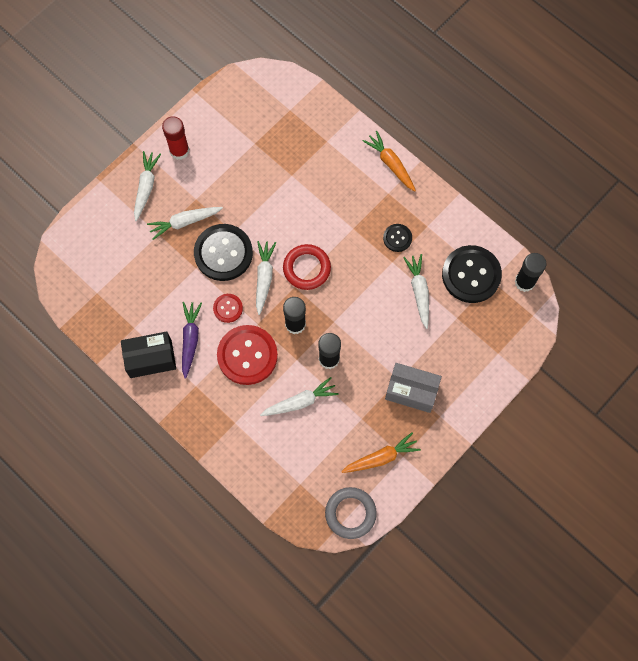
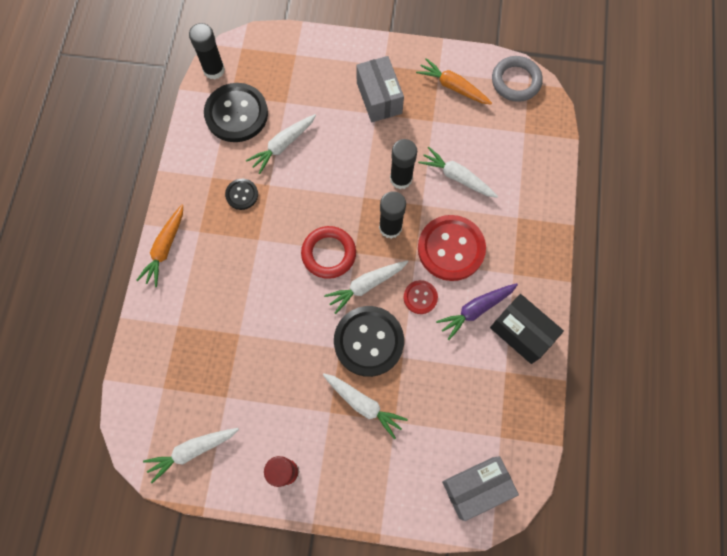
camera: 125 degrees left, 0 degrees up
white carrot [134,151,161,221] -> white carrot moved to [143,428,239,483]
none -> grey box [442,456,519,521]

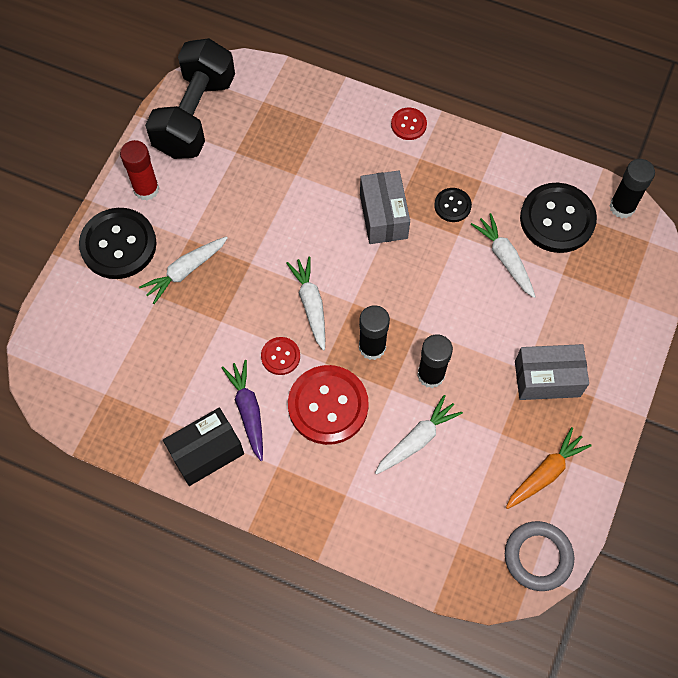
camera: 105 degrees right, 5 degrees down
orange carrot [136,205,183,287] -> red button [391,108,427,140]
white carrot [143,428,239,483] -> black dumbbell [145,38,235,159]
red ring [301,226,356,279] -> none
black button [334,306,404,377] -> black button moved to [79,208,157,279]
grey box [442,456,519,521] -> grey box moved to [360,170,410,244]

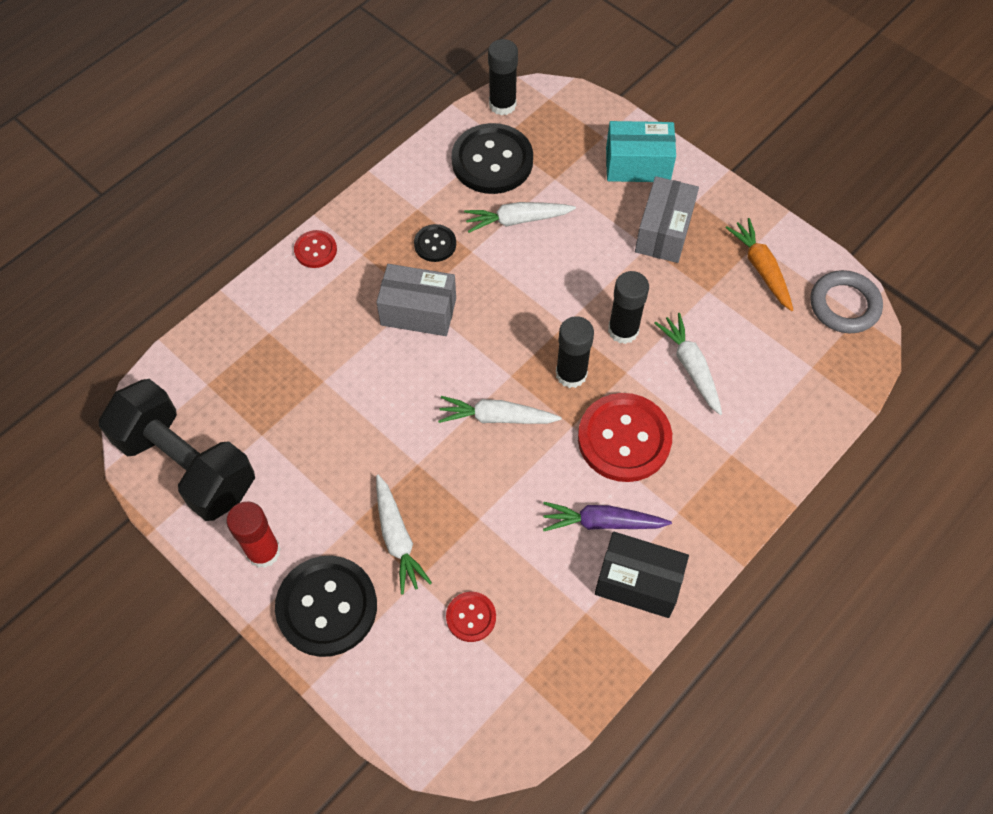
camera: 70 degrees left, 5 degrees down
black box [163,408,244,486] -> black box turned 60 degrees counterclockwise [595,532,689,618]
red button [261,337,300,375] -> red button moved to [446,592,496,642]
none -> turquoise box [606,121,676,182]

